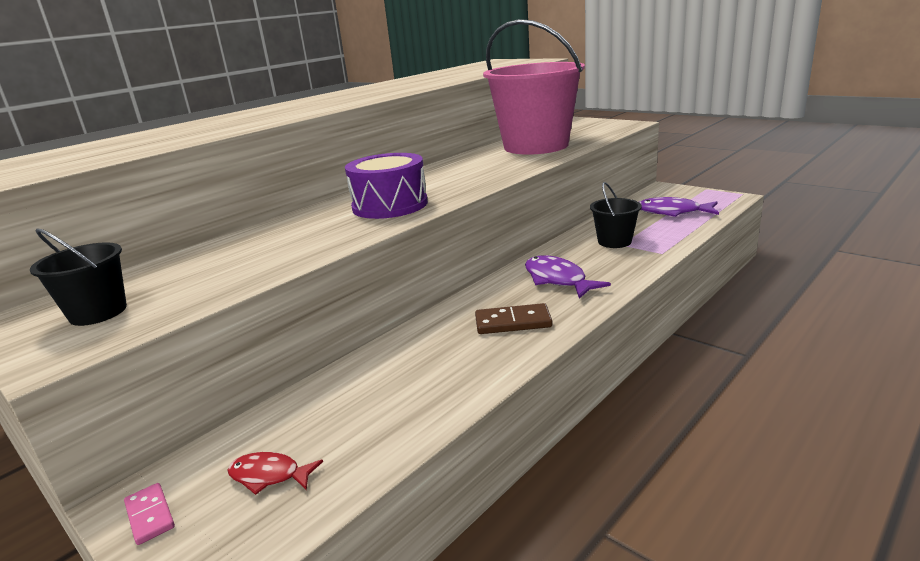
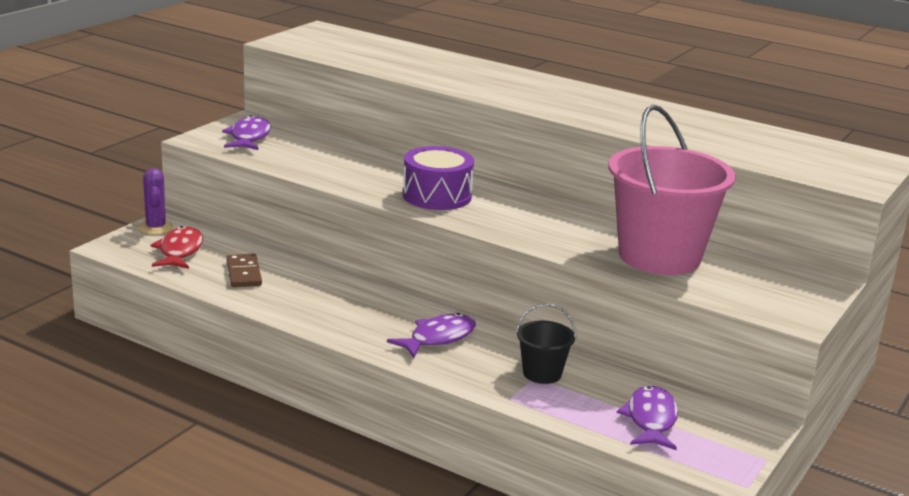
camera: 75 degrees right, 0 degrees up
black bucket [30,228,127,326] -> purple fish [222,115,271,150]
pink domino [124,483,175,545] -> purple cactus [139,168,173,235]
red fish [227,452,323,495] -> red fish [150,226,203,269], size x1.61
brown domino [475,303,552,334] -> brown domino moved to [227,254,262,287]

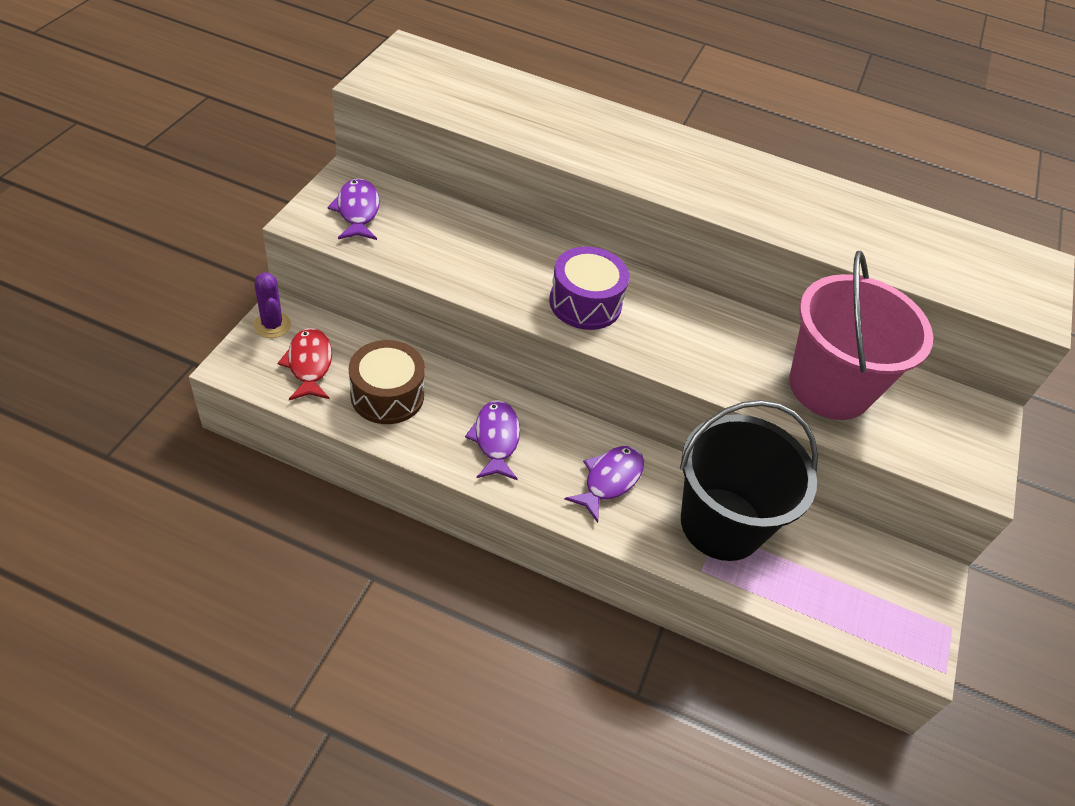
camera: 15 degrees left, 25 degrees up
brown domino [227,254,262,287] -> brown drum [349,340,425,424]
black bucket [516,304,576,384] -> black bucket [680,400,818,561], size x2.21
purple fish [617,386,678,450] -> purple fish moved to [465,400,520,480]

